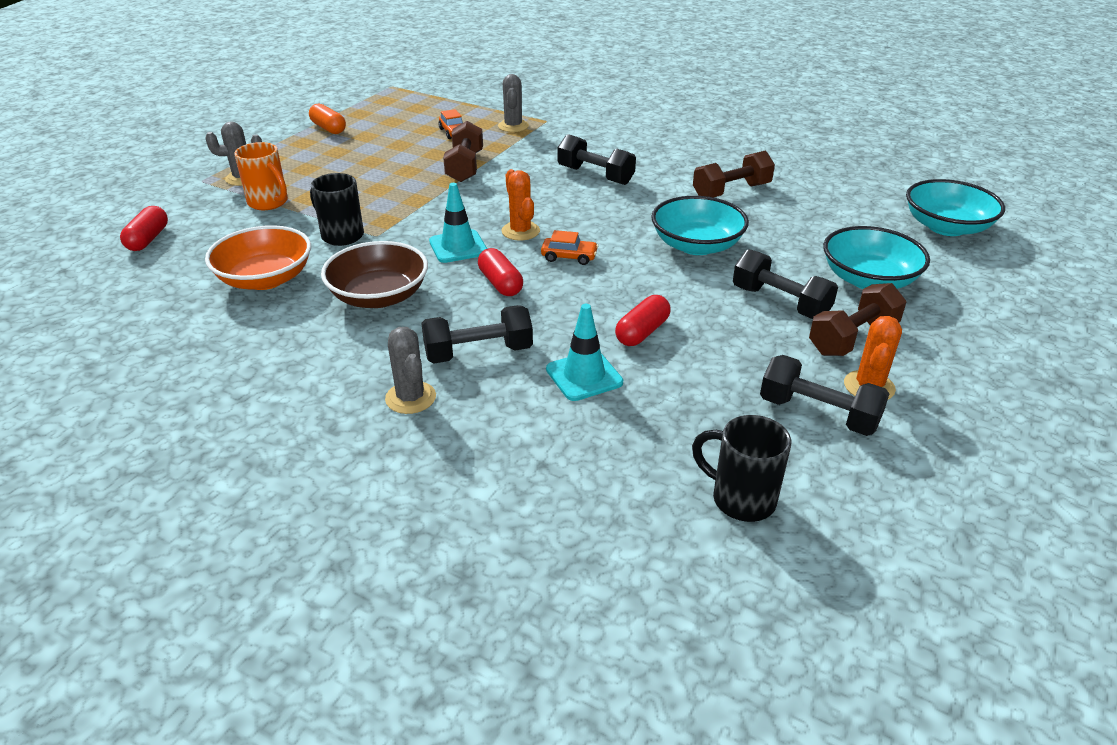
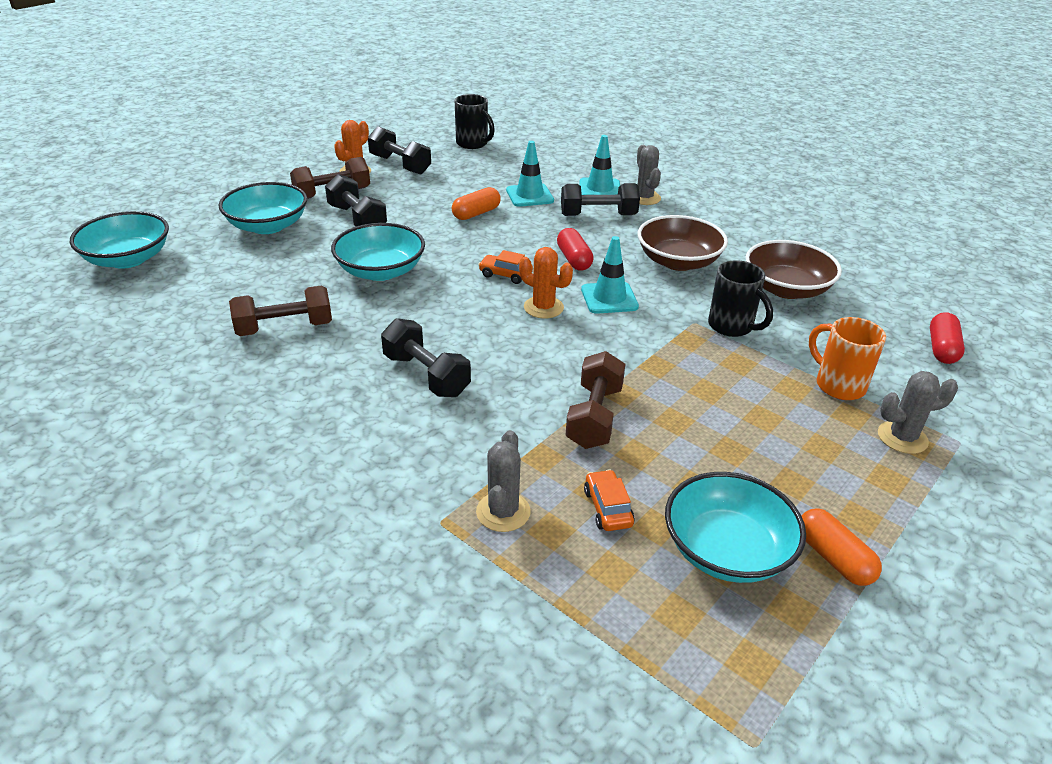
camera: 170 degrees left, 0 degrees up
orange bowl [205,225,311,290] -> brown bowl [745,240,842,299]
orange cactus [502,169,540,240] -> orange cactus turned 45 degrees counterclockwise [519,247,573,319]
red capsule [615,295,671,346] -> orange capsule [452,187,501,220]
none -> turquoise traffic cone [579,135,620,195]
none -> turquoise bowl [665,472,806,583]

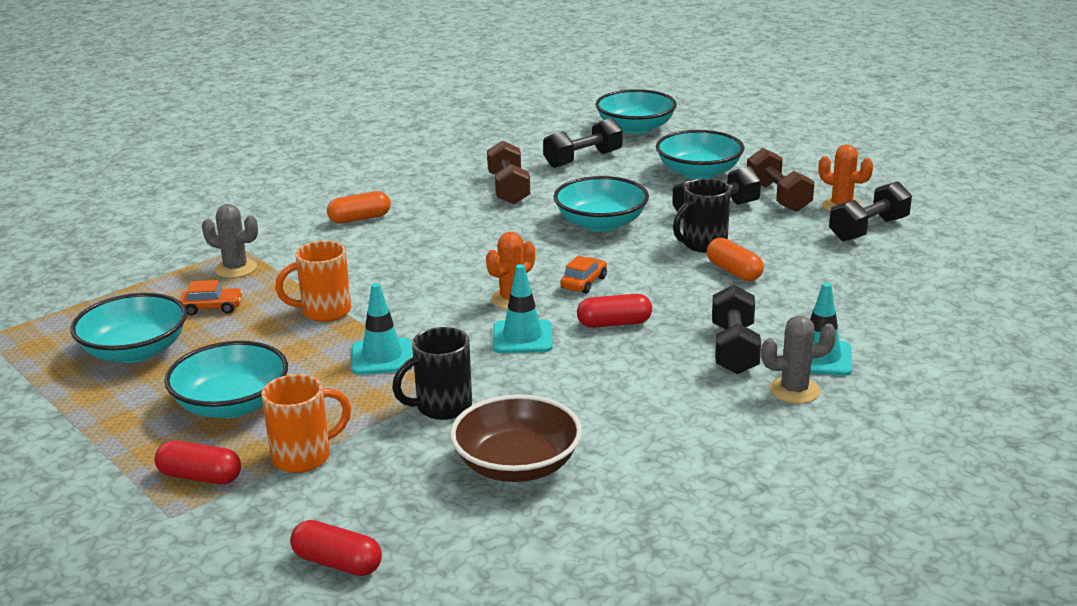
camera: 100 degrees right, 10 degrees down
black dumbbell [381,318,471,397] -> black dumbbell moved to [543,118,622,168]
black mug [455,94,495,149] -> black mug moved to [673,178,731,253]
turquoise traffic cone [506,141,554,207] -> turquoise traffic cone moved to [352,283,413,375]
brown dumbbell [565,351,625,449] -> orange mug [275,241,351,322]
brown bowl [637,215,728,271] -> none
orange capsule [802,508,882,586] -> orange capsule moved to [327,191,391,224]
grey cactus [878,371,958,454] -> red capsule [155,440,241,484]
none -> turquoise bowl [164,341,288,418]

